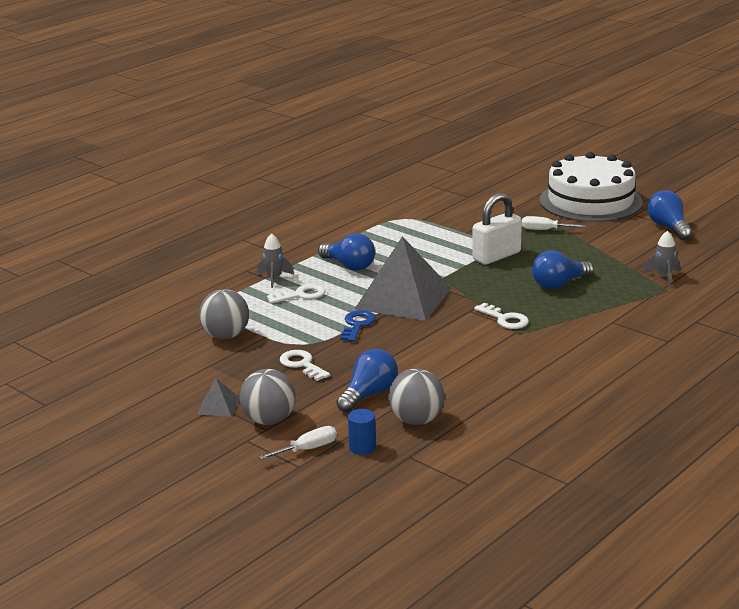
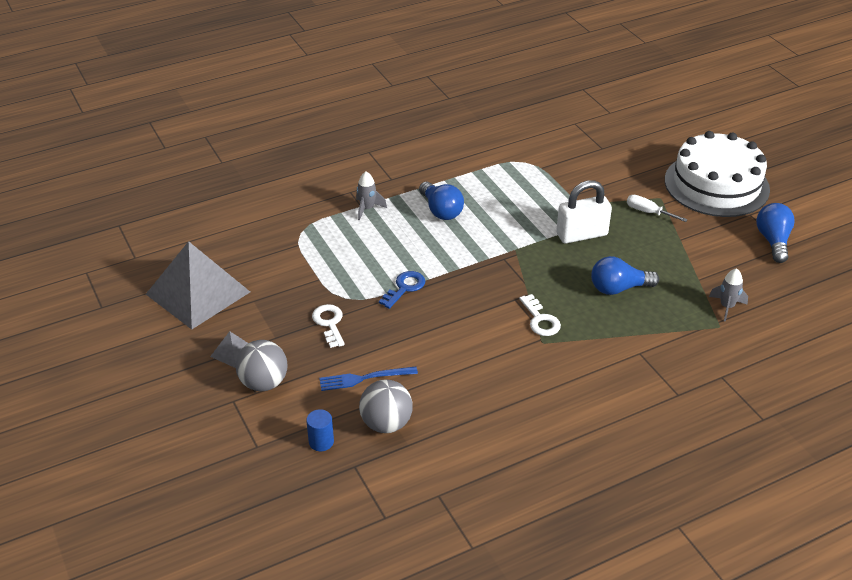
camera: 20 degrees right, 15 degrees up
grey ball [199,289,249,339] -> none
white screwdriver [258,426,337,460] -> none
white key [267,284,326,304] -> none
blue light bulb [336,349,398,413] -> blue fork [319,367,418,391]
grey pyramid [355,236,451,321] -> grey pyramid moved to [146,241,250,329]

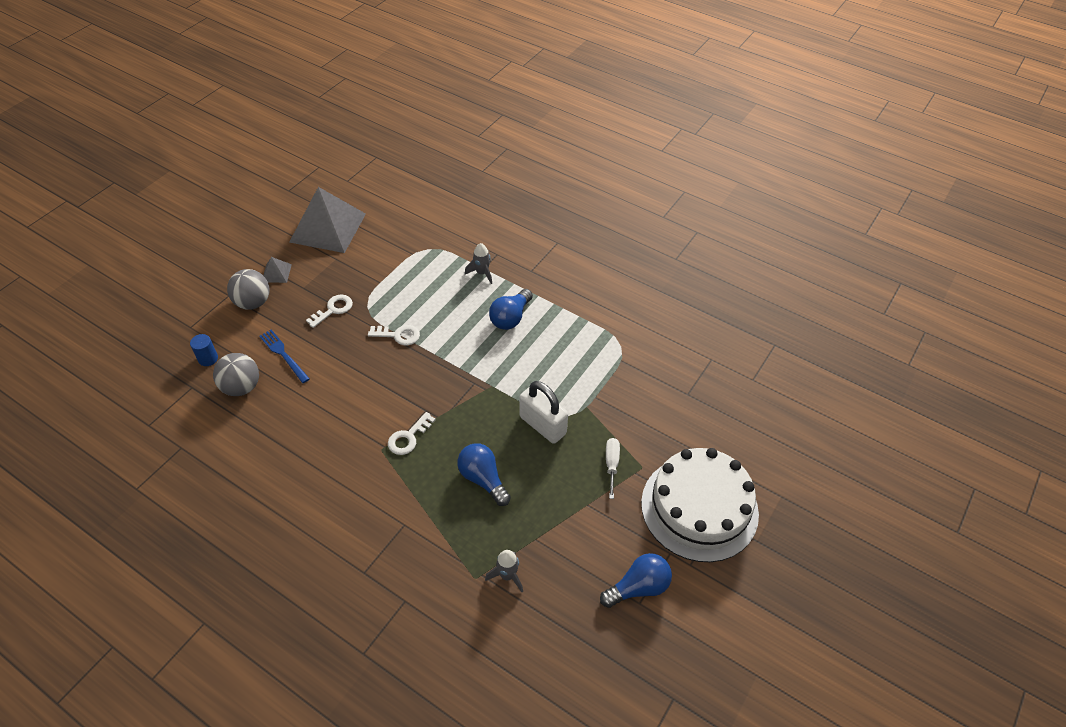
camera: 60 degrees right, 10 degrees up
blue key [379,271,425,309] -> white key [368,325,420,345]

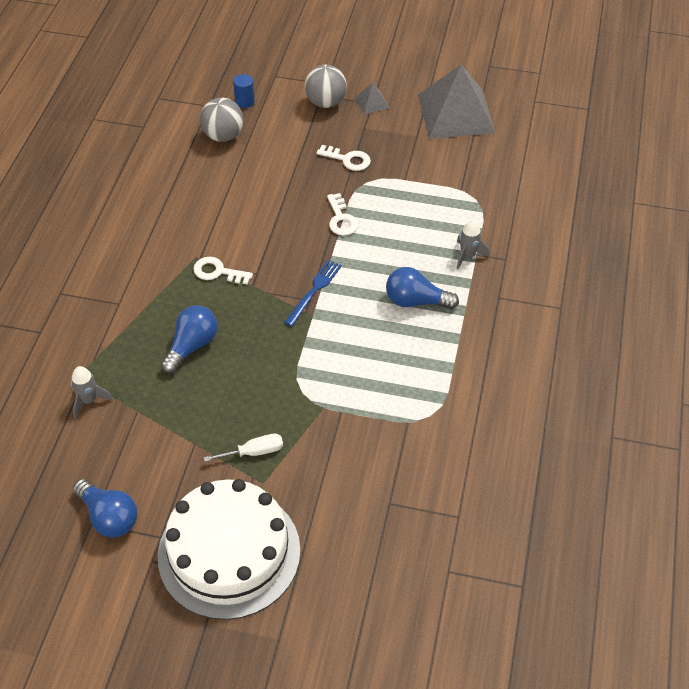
camera: 70 degrees right, 0 degrees up
blue fork [260,330,310,383] -> blue fork moved to [284,260,342,326]
white padlock [519,381,568,444] -> none

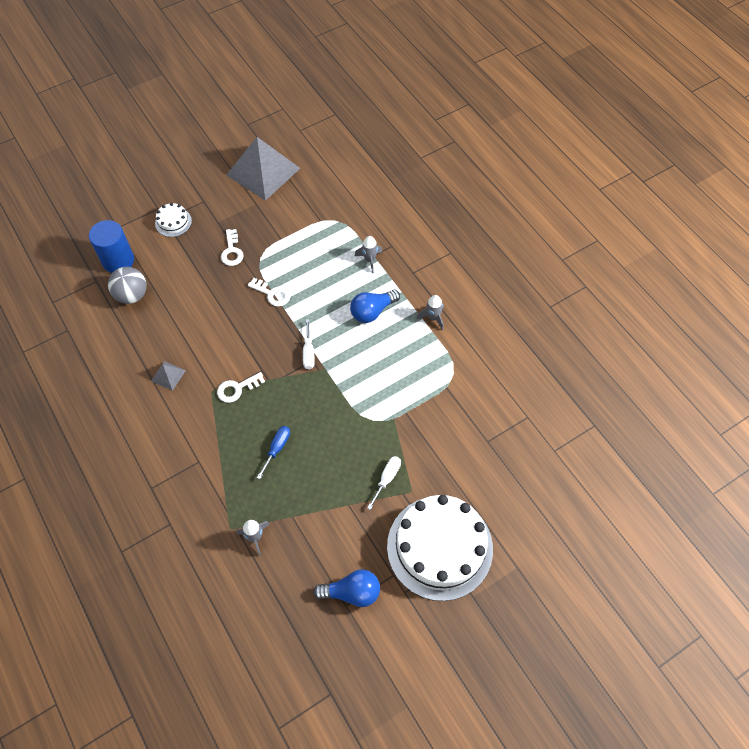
camera: 45 degrees left, 10 degrees up
blue light bulb [161,305,217,374] -> blue screwdriver [257,426,290,479]
blue cylinder [233,74,255,108] -> blue cylinder [89,220,134,273], size x1.92
blue fork [284,260,342,326] -> white screwdriver [303,319,315,369]
grey ball [305,65,347,108] -> white cake [155,203,192,237]
white key [317,145,371,171] -> white key turned 105 degrees clockwise [221,229,243,266]
grey pyramid [355,83,390,114] -> grey pyramid moved to [151,361,186,391]
none -> grey rocket [416,295,444,330]

